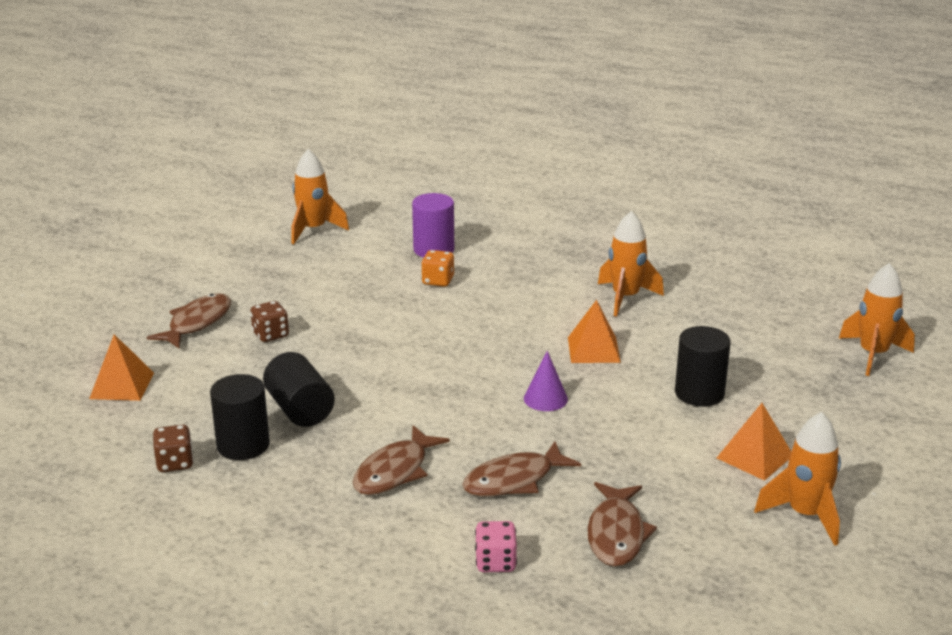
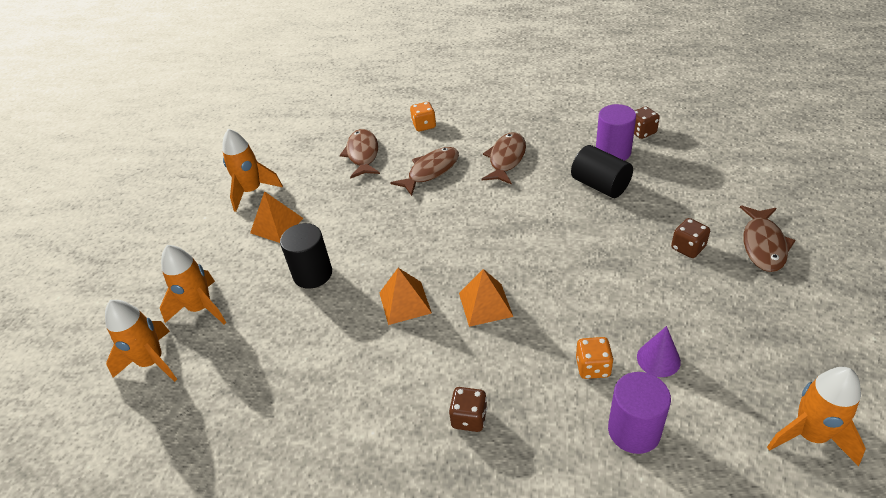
camera: 170 degrees right, 15 degrees up
orange pyramid [89,334,154,401] -> orange pyramid moved to [459,269,513,327]
black cylinder [210,374,270,460] -> purple cylinder [596,104,636,161]
pink dice [475,521,517,572] -> orange dice [410,102,436,131]
purple cone [524,351,568,411] -> purple cone moved to [637,326,681,377]
orange rocket [598,211,664,317] -> orange rocket moved to [160,245,226,324]
none -> brown dice [449,387,487,432]

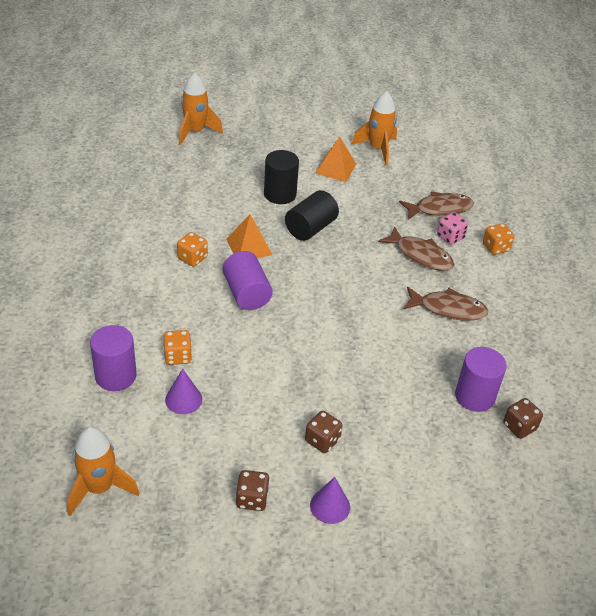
camera: 75 degrees right, 0 degrees up
orange rocket [160,245,226,324] -> none
brown dice [449,387,487,432] -> brown dice moved to [236,470,270,511]
orange pyramid [459,269,513,327] -> purple cylinder [223,251,273,310]
black cylinder [571,145,633,198] -> black cylinder moved to [285,190,339,241]
brown fish [740,205,796,272] -> purple cone [310,477,350,524]
none -> orange dice [177,232,208,267]
none -> pink dice [437,212,468,245]

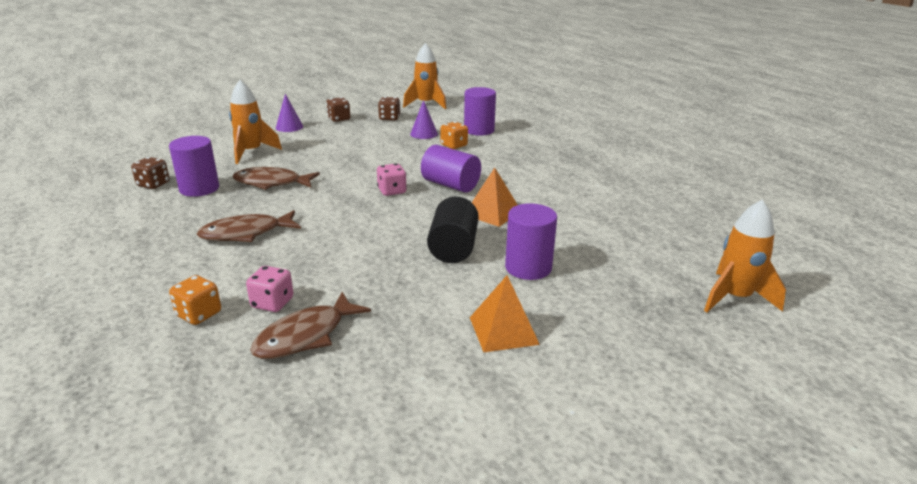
camera: 150 degrees right, 15 degrees down
orange dice [177,232,208,267] -> none
black cylinder [264,150,299,204] -> purple cylinder [505,203,557,280]
brown dice [305,411,342,453] -> brown dice moved to [378,97,400,121]
orange rocket [351,91,397,166] -> orange rocket moved to [229,80,282,164]
brown fish [378,226,454,271] -> brown fish moved to [233,167,320,190]
none -> pink dice [377,163,407,196]

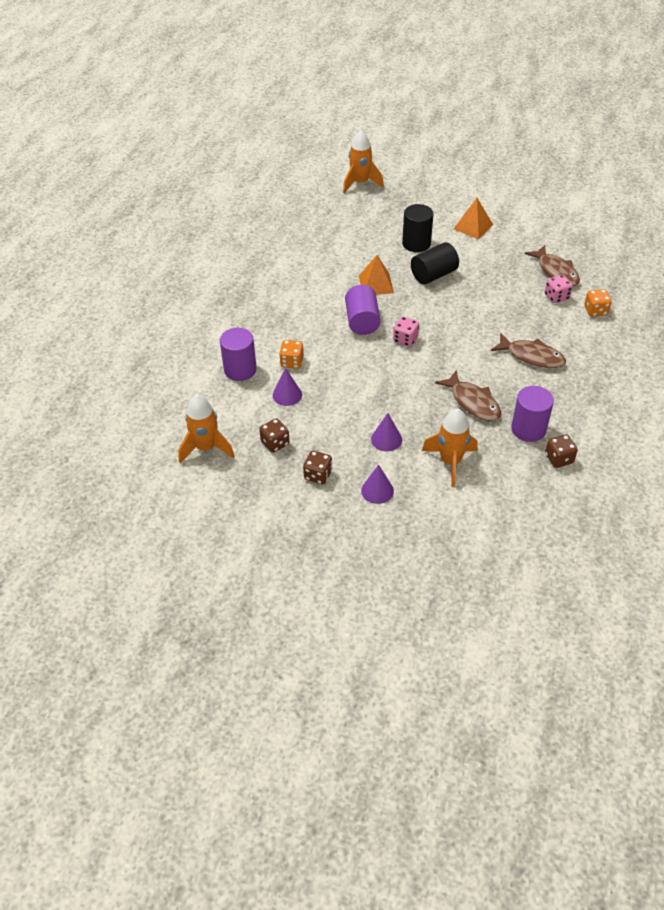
camera: 130 degrees left, 20 degrees up
brown fish [250,292,371,359] -> brown fish turned 60 degrees clockwise [525,245,580,286]
purple cylinder [505,203,557,280] -> black cylinder [402,204,433,252]
none -> purple cone [371,413,402,451]

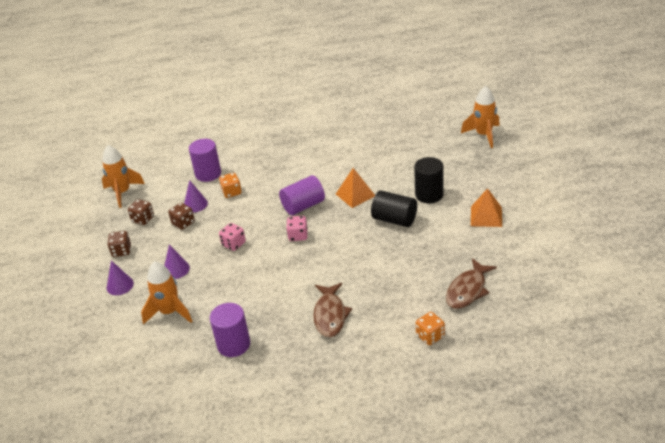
camera: 65 degrees right, 10 degrees down
brown fish [435,370,501,421] -> none
pink dice [545,275,573,303] -> pink dice moved to [219,223,246,251]
brown dice [545,434,578,468] -> brown dice moved to [168,203,195,230]

